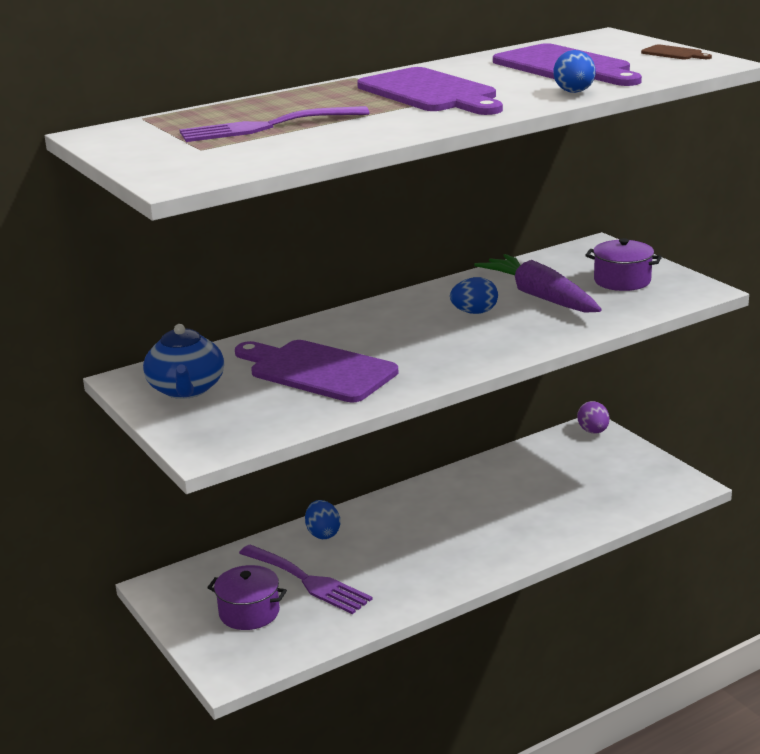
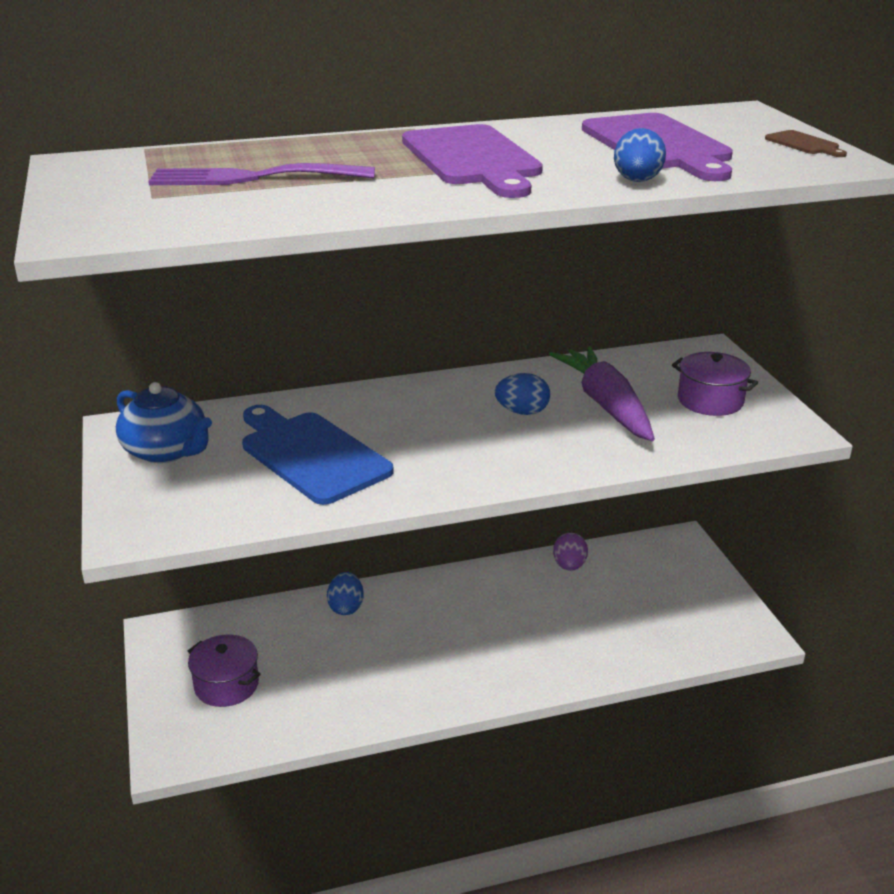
camera: 15 degrees right, 5 degrees up
blue teapot [143,324,224,399] -> blue teapot turned 60 degrees counterclockwise [116,382,212,463]
purple cutting board [235,340,398,402] -> blue cutting board [242,405,394,505]
purple fork [239,545,373,614] -> none
purple egg [577,401,609,433] -> purple egg moved to [553,533,588,571]

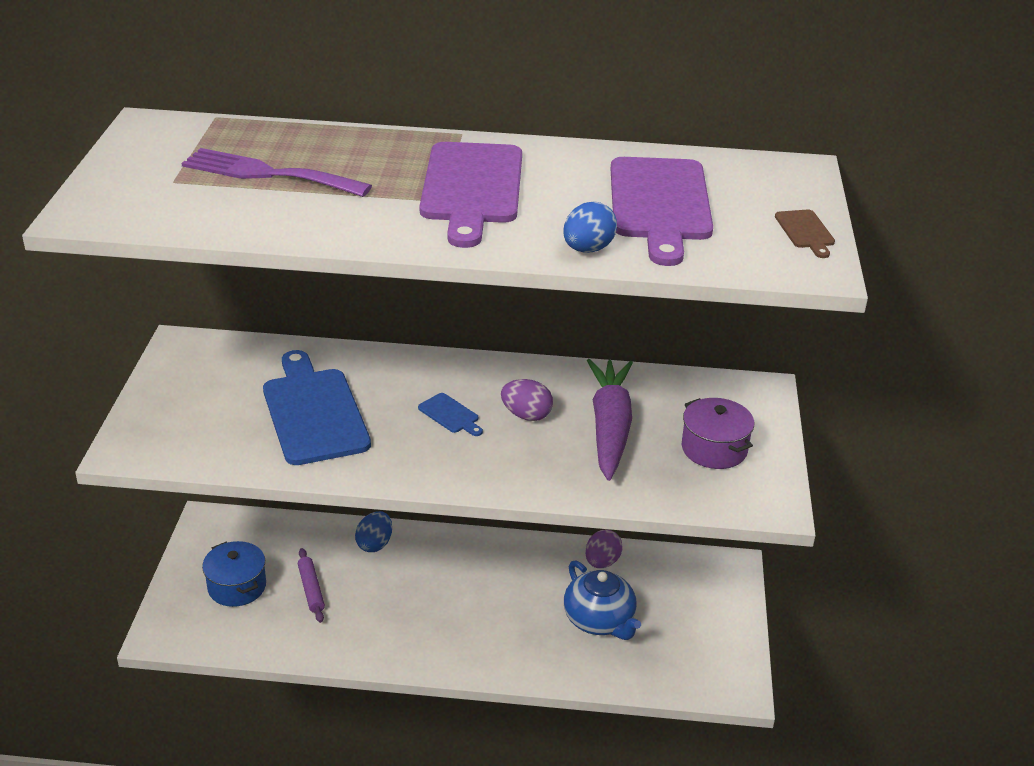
camera: 20 degrees right, 5 degrees up
blue teapot [116,382,212,463] -> blue teapot moved to [564,560,641,640]
purple pot [188,634,261,707] -> blue pot [202,541,266,607]
blue egg [495,373,550,415] -> purple egg [501,379,553,421]
none -> purple rolling pin [298,548,325,623]
none -> blue cutting board [418,393,483,436]

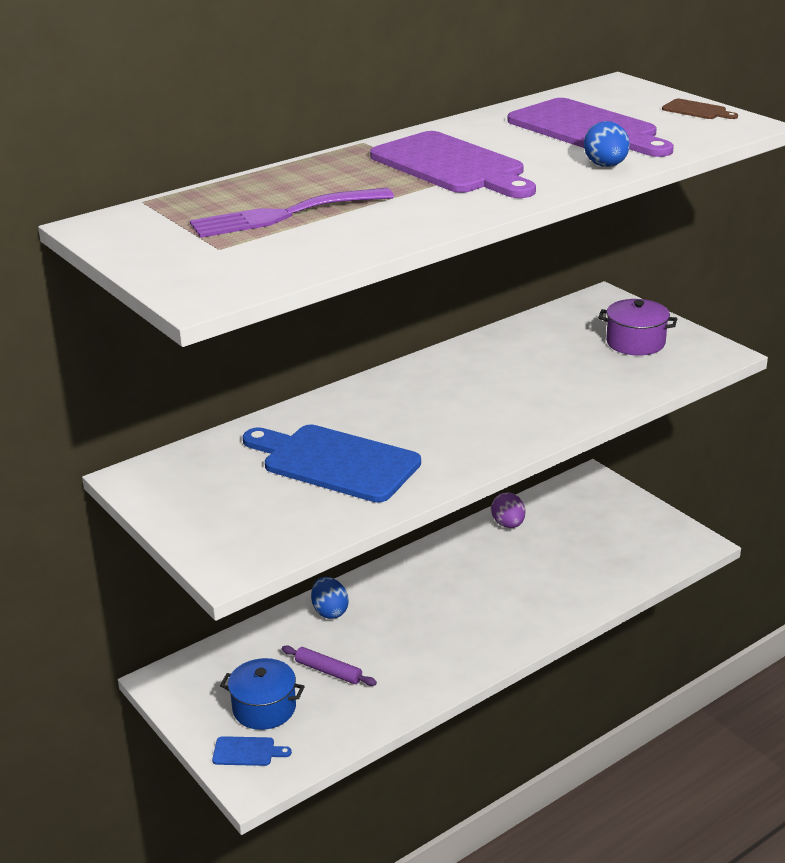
camera: 40 degrees left, 5 degrees down
blue cutting board [418,393,483,436] -> blue cutting board moved to [212,736,292,766]
purple egg [501,379,553,421] -> none
blue teapot [564,560,641,640] -> none
purple carrot [587,359,633,481] -> none

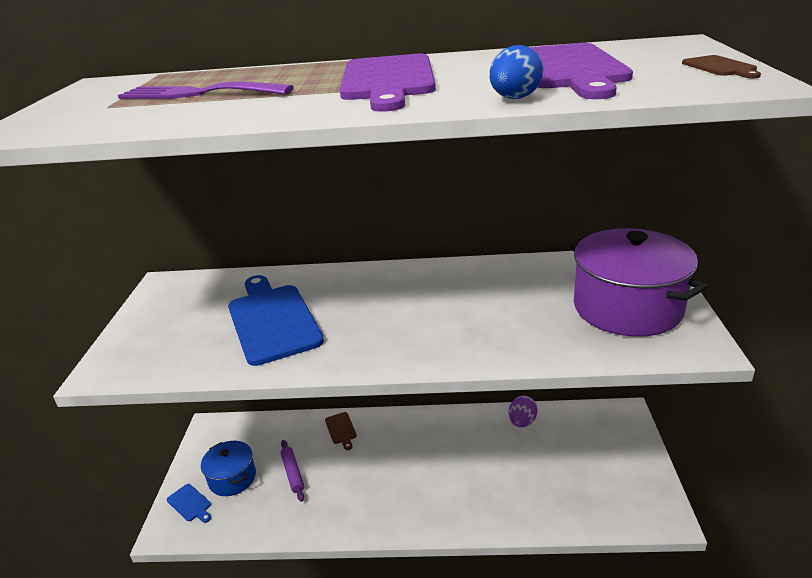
camera: 40 degrees right, 0 degrees up
blue egg [311,577,349,619] -> brown cutting board [325,412,357,450]
purple pot [598,299,677,355] -> purple pot [569,228,707,337], size x1.79

